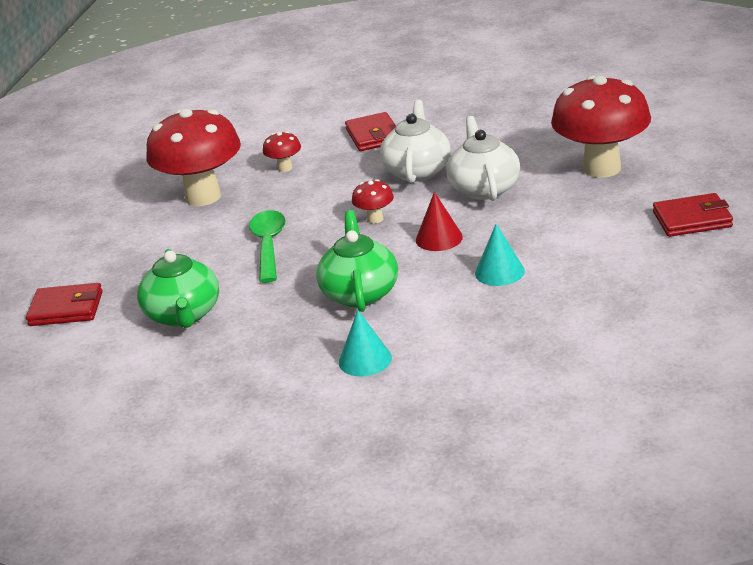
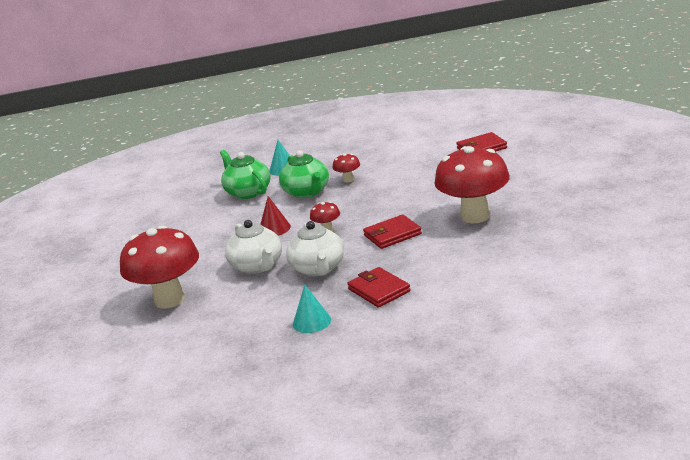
camera: 160 degrees right, 5 degrees down
green teapot [137,249,219,328] -> green teapot moved to [220,150,270,199]
green spoon [249,210,286,283] -> none
red mushroom [263,131,301,172] -> red mushroom moved to [333,154,360,182]
turquoise cone [475,224,525,286] -> turquoise cone moved to [293,285,331,333]
red wallet [653,193,733,237] -> red wallet moved to [363,214,422,249]

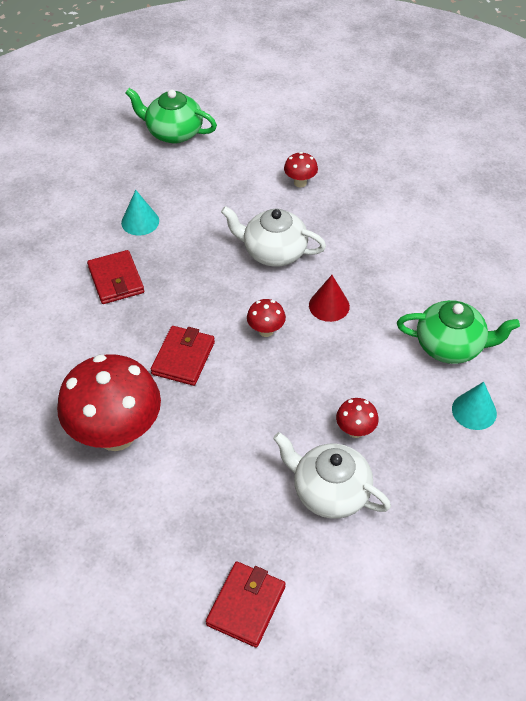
camera: 130 degrees right, 25 degrees up
red mushroom [120,226,199,309] -> red mushroom [284,152,318,187], size x0.42
green teapot [279,150,329,198] -> green teapot moved to [125,88,217,143]
white teapot [286,221,344,276] -> white teapot moved to [273,432,391,519]
red wallet [348,267,411,308] -> red wallet turned 60 degrees clockwise [87,250,144,304]

